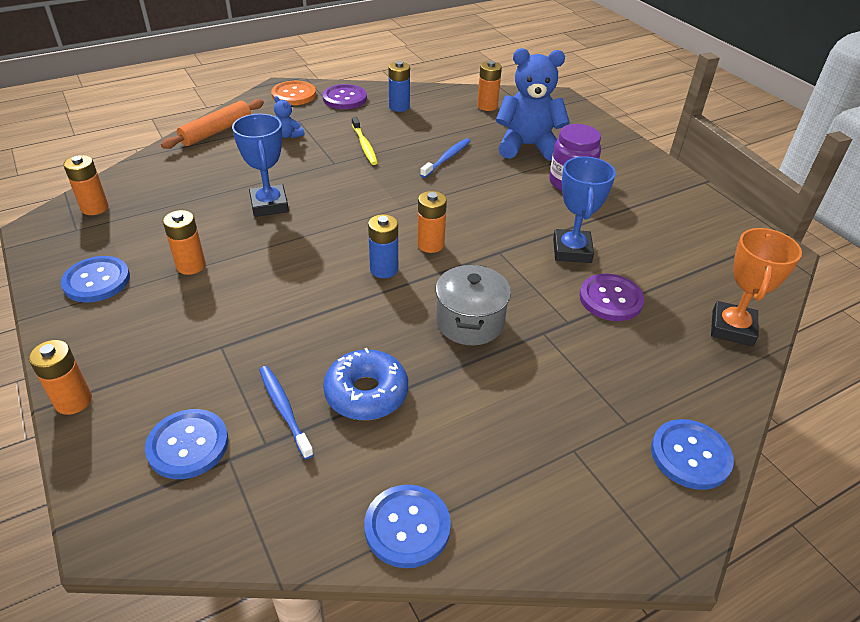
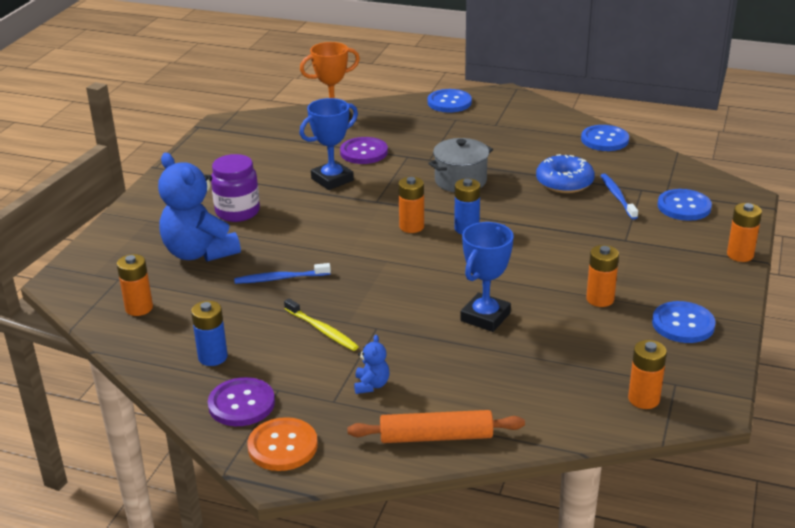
camera: 130 degrees left, 10 degrees down
blue toothbrush [259,366,314,460] -> blue toothbrush turned 150 degrees clockwise [601,174,638,220]
yellow toothbrush [352,117,378,165] -> yellow toothbrush turned 105 degrees clockwise [284,298,359,351]

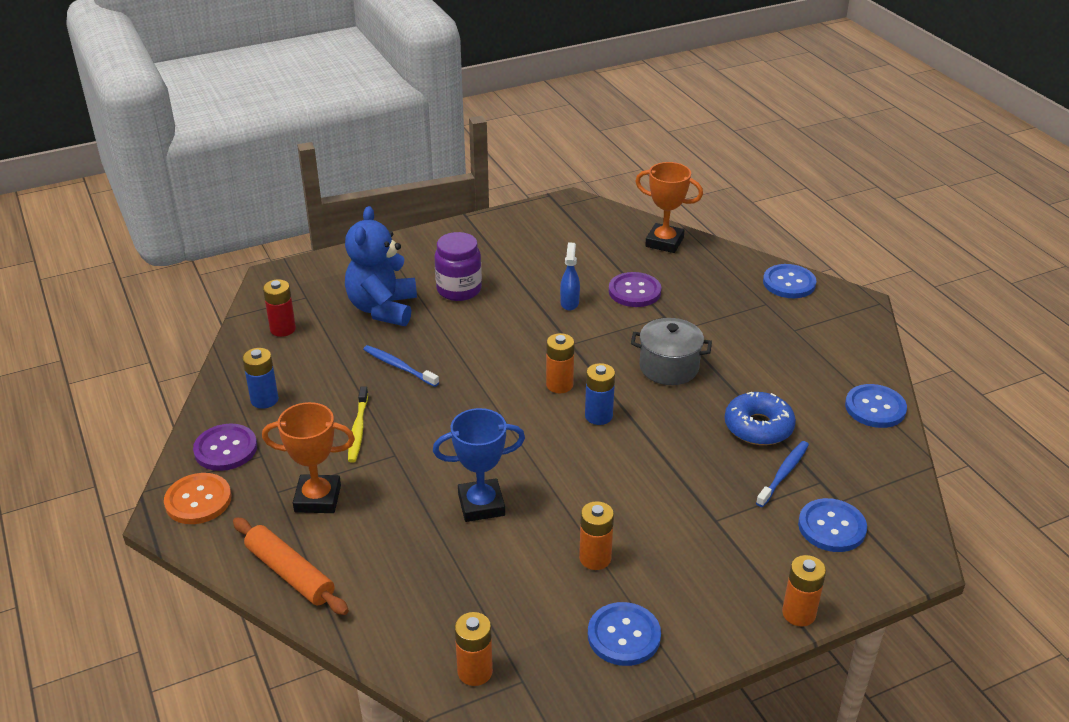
camera: 45 degrees right, 5 degrees up
orange battery [117,254,153,316] -> red battery [263,279,296,337]
blue trophy [299,98,358,190] -> blue spray bottle [560,242,580,311]
blue teddy bear [354,335,390,394] -> orange trophy [262,402,355,513]

